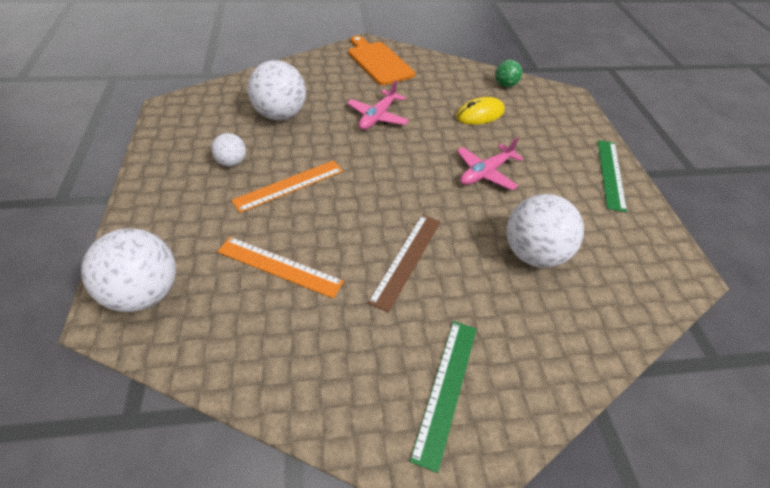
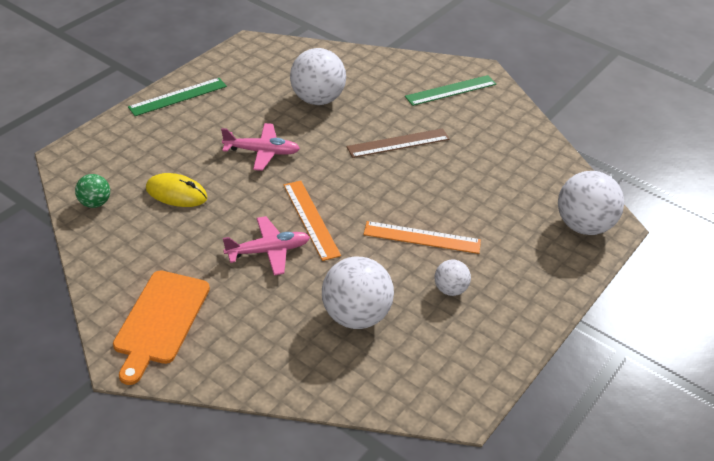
camera: 135 degrees left, 5 degrees down
orange ruler [217,237,344,298] -> orange ruler moved to [284,181,341,261]

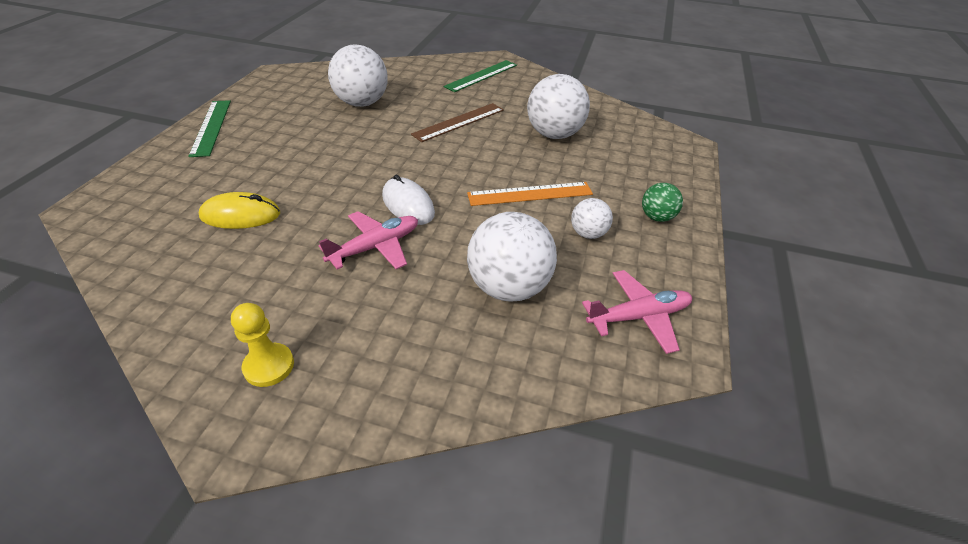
camera: 20 degrees left, 0 degrees up
green ball [75,174,110,208] -> green ball moved to [642,183,683,222]
orange cutting board [113,270,210,385] -> yellow pawn [231,303,294,387]
green ruler [128,78,227,116] -> green ruler turned 45 degrees counterclockwise [188,100,231,157]
pink plane [221,123,300,171] -> pink plane moved to [582,270,692,354]
orange ruler [284,181,341,261] -> white mouse [382,174,435,225]
white ball [558,171,624,235] -> white ball moved to [527,74,590,139]

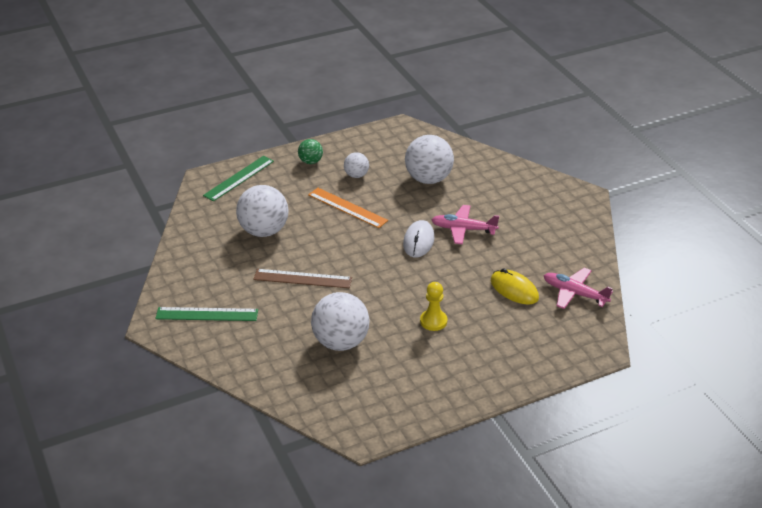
camera: 130 degrees left, 5 degrees down
green ruler [188,100,231,157] -> green ruler moved to [203,156,274,201]
yellow pawn [231,303,294,387] -> yellow pawn moved to [420,282,447,331]
pink plane [582,270,692,354] -> pink plane moved to [544,268,613,309]

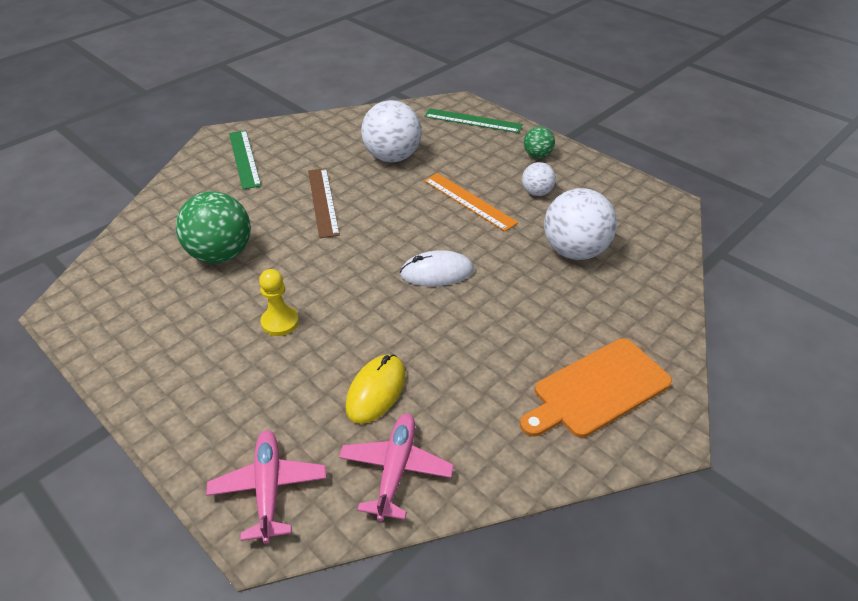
camera: 70 degrees right, 5 degrees up
orange ruler [308,188,388,228] -> orange ruler turned 60 degrees counterclockwise [424,173,518,231]
white ball [311,292,370,351] -> green ball [176,191,251,264]
pink plane [432,205,499,245] -> pink plane moved to [206,430,326,544]
none -> orange cutting board [520,338,672,438]

